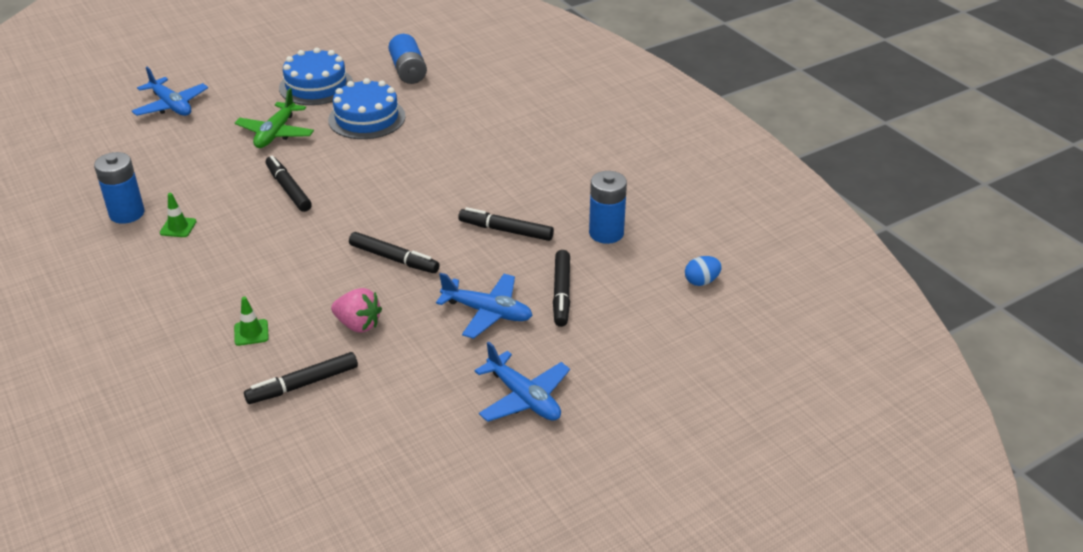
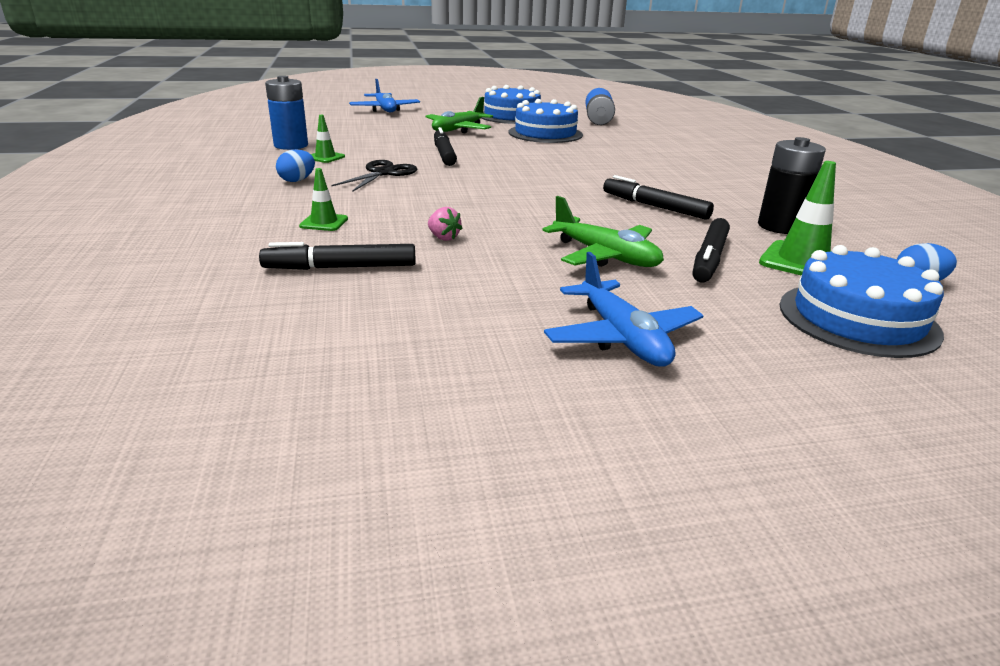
camera: 20 degrees right, 10 degrees down
pink strawberry [331,288,382,333] -> pink strawberry [428,207,463,241], size x0.60
black marker [349,232,440,273] -> none
blue plane [436,273,533,339] -> green plane [542,196,664,267]
blue battery [589,171,627,244] -> black battery [758,137,826,234]
none -> blue egg [276,149,315,182]
none -> black scissors [331,160,417,192]
none -> green traffic cone [759,161,836,275]
none -> blue cake [780,245,944,358]

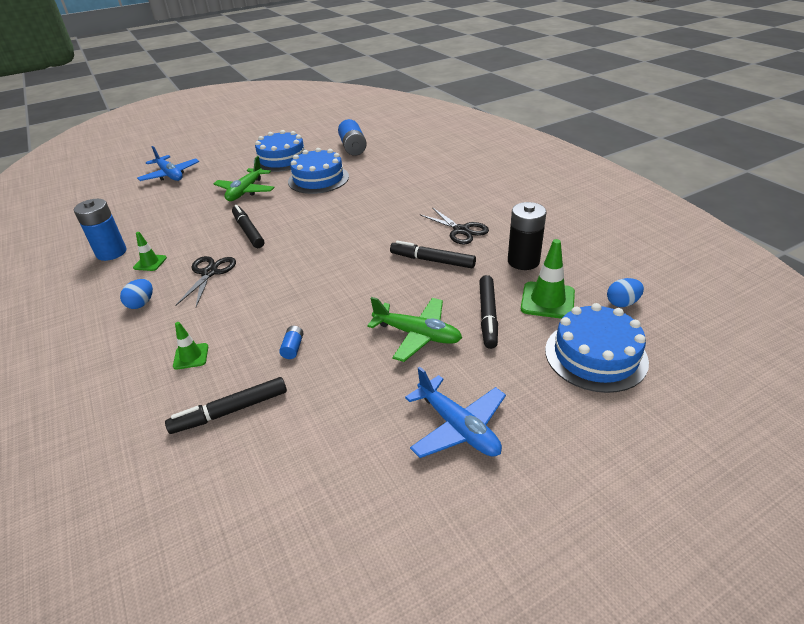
camera: 15 degrees left, 10 degrees up
pink strawberry [428,207,463,241] -> blue battery [279,326,303,359]
none -> black scissors [419,207,489,245]

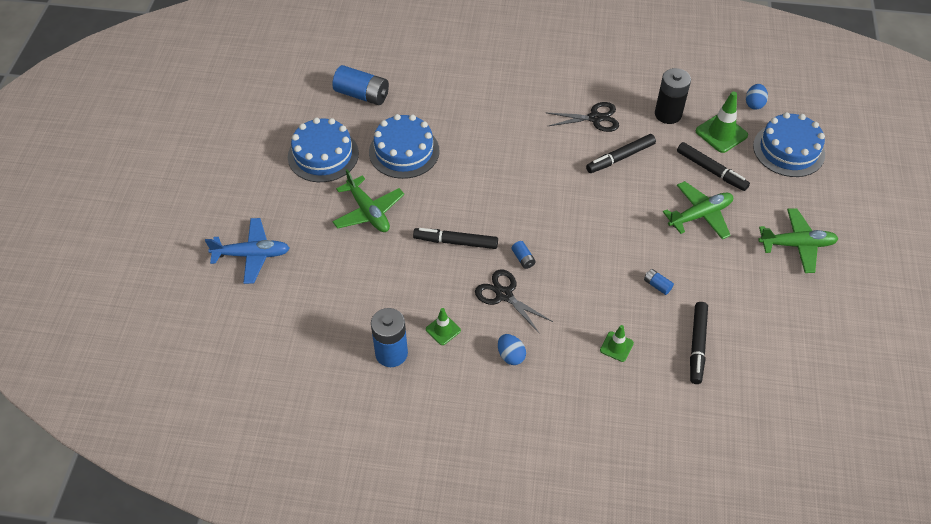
camera: 55 degrees left, 15 degrees up
blue plane [405,367,506,458] -> green plane [758,208,839,273]
none -> blue battery [511,241,536,269]

